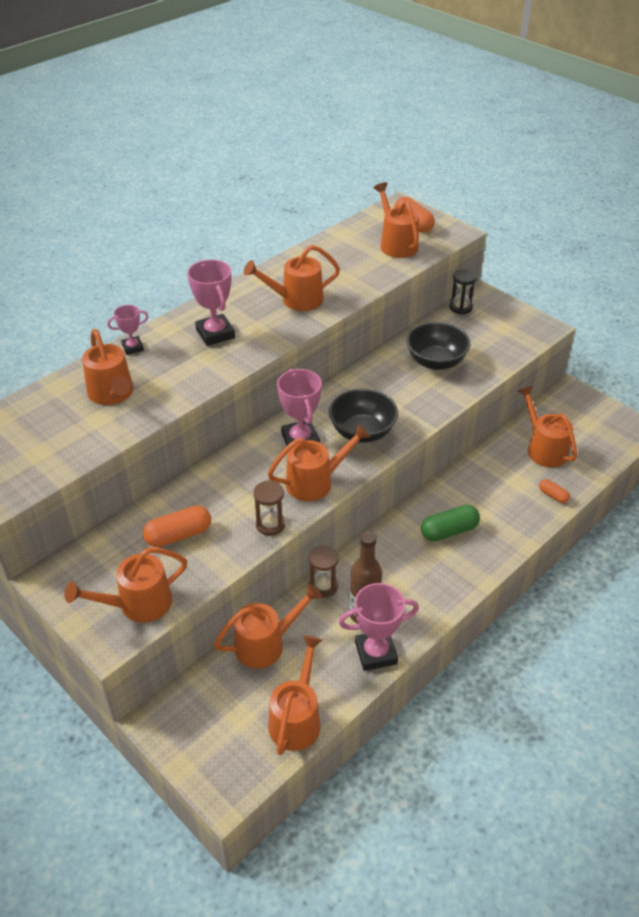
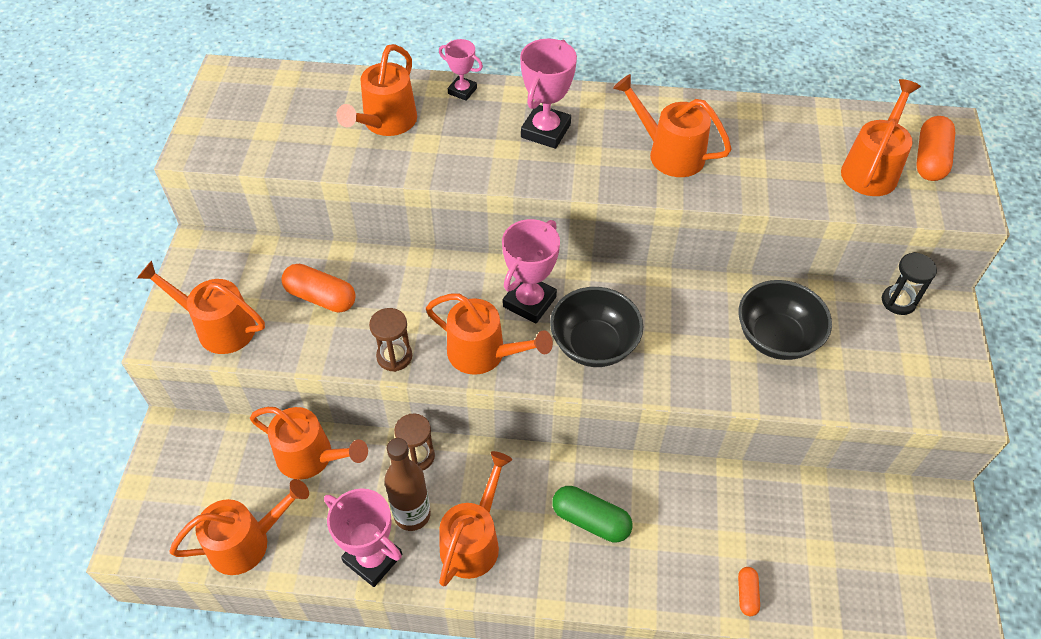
camera: 50 degrees right, 10 degrees up
orange watering can [518,386,577,467] -> orange watering can moved to [439,451,512,586]

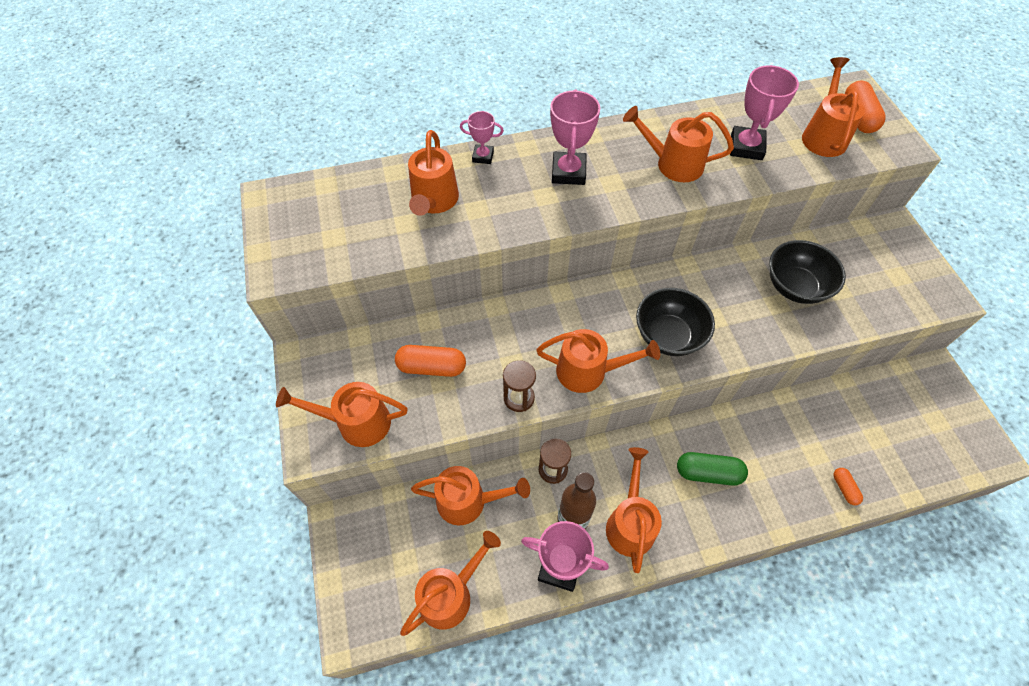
camera: 20 degrees left, 5 degrees up
pink trophy [502,219,560,324] -> pink trophy moved to [730,65,799,160]
black hourglass [882,252,937,315] -> none

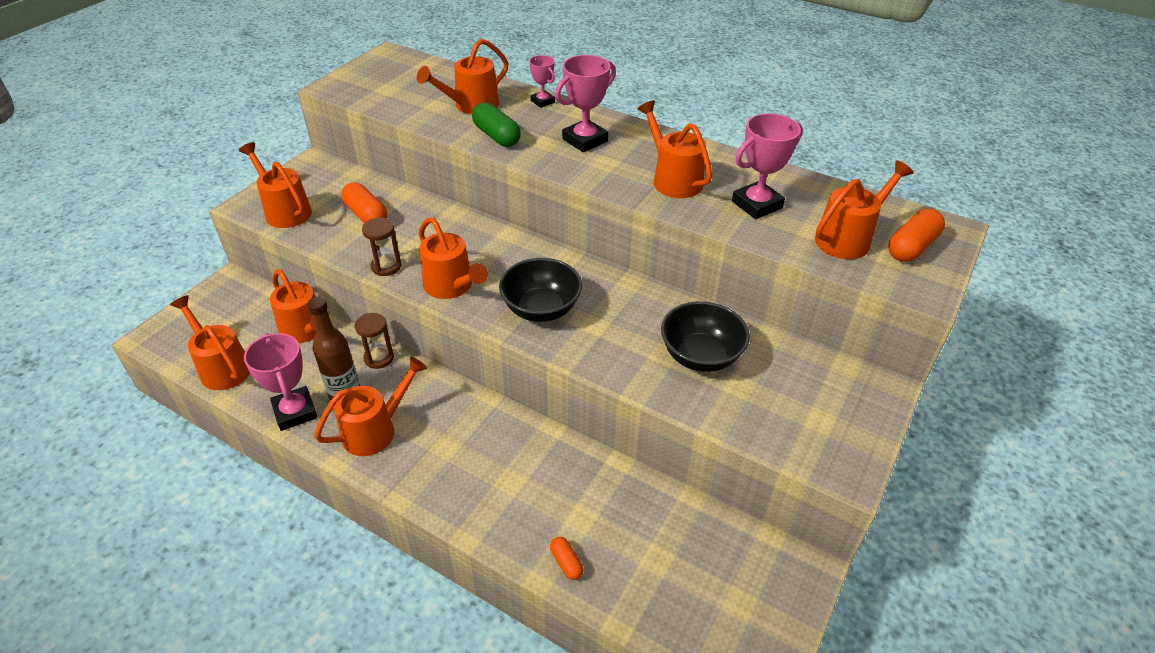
camera: 45 degrees right, 15 degrees down
orange watering can [400,531,501,636] -> orange watering can turned 135 degrees counterclockwise [170,295,250,390]
green capsule [677,452,748,486] -> green capsule moved to [472,102,521,147]
orange capsule [834,468,863,505] -> orange capsule turned 60 degrees counterclockwise [550,537,583,580]

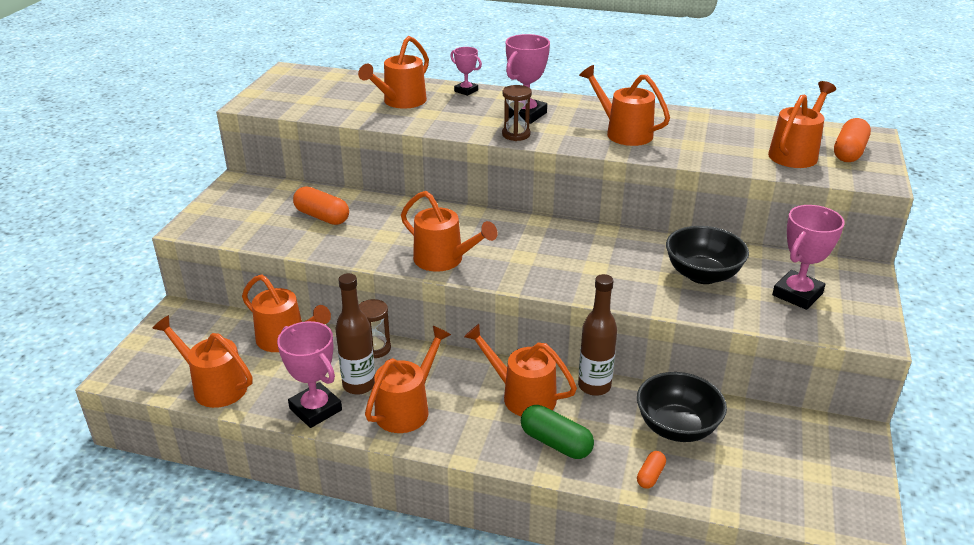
camera: 15 degrees left, 10 degrees down
orange watering can [239,142,312,228] -> orange watering can moved to [464,324,577,416]
brown hourglass [362,218,401,276] -> brown hourglass moved to [502,85,532,141]
green capsule [472,102,521,147] -> green capsule moved to [521,405,594,459]
black bowl [499,258,582,322] -> black bowl moved to [637,372,727,442]
orange capsule [550,537,583,580] -> orange capsule turned 75 degrees clockwise [637,451,666,489]
pink trophy [732,113,803,219] -> pink trophy moved to [772,205,845,310]
none -> brown bottle [578,274,617,396]

